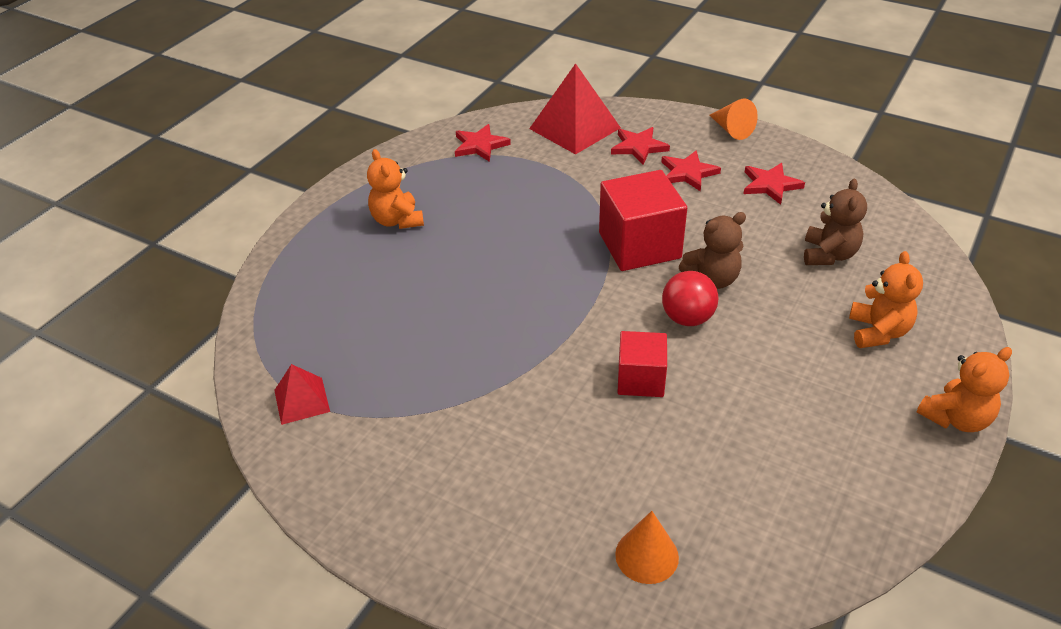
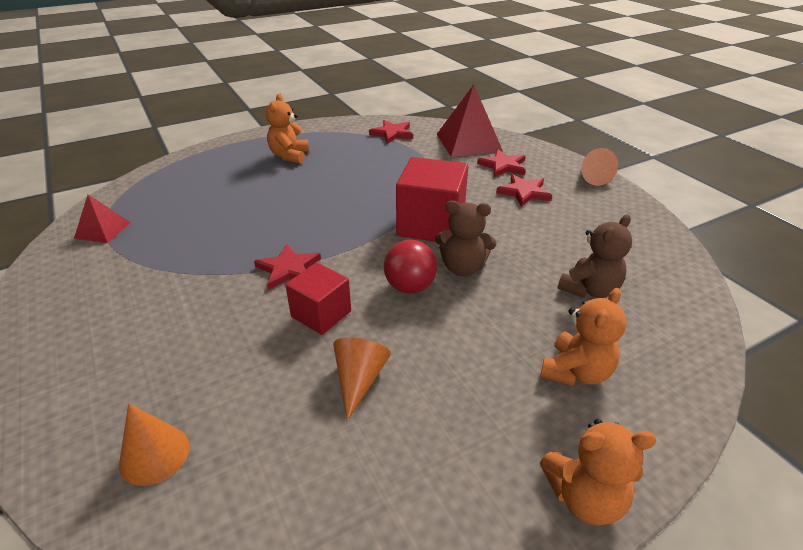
camera: 30 degrees right, 5 degrees down
red star [744,163,805,205] -> red star moved to [254,244,321,290]
none -> orange cone [333,337,391,421]

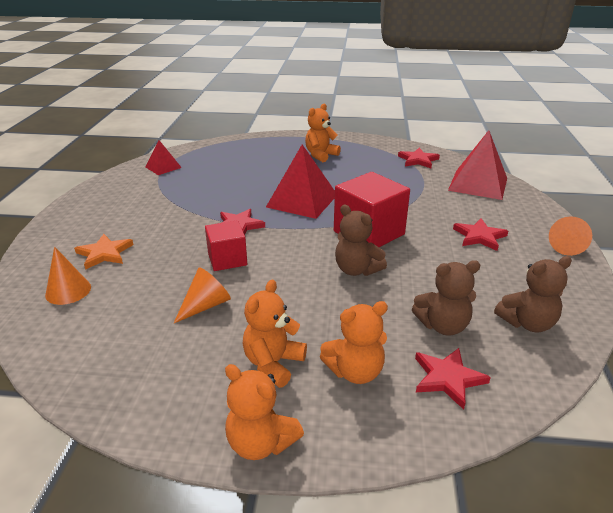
camera: 35 degrees right, 5 degrees down
red ball [384,240,437,293] -> none
red star [477,149,526,177] -> red star moved to [415,348,491,410]
none -> orange star [74,234,133,270]
none -> orange teddy bear [243,279,307,388]
none -> red pyramid [266,144,335,219]
none -> brown teddy bear [494,256,572,332]

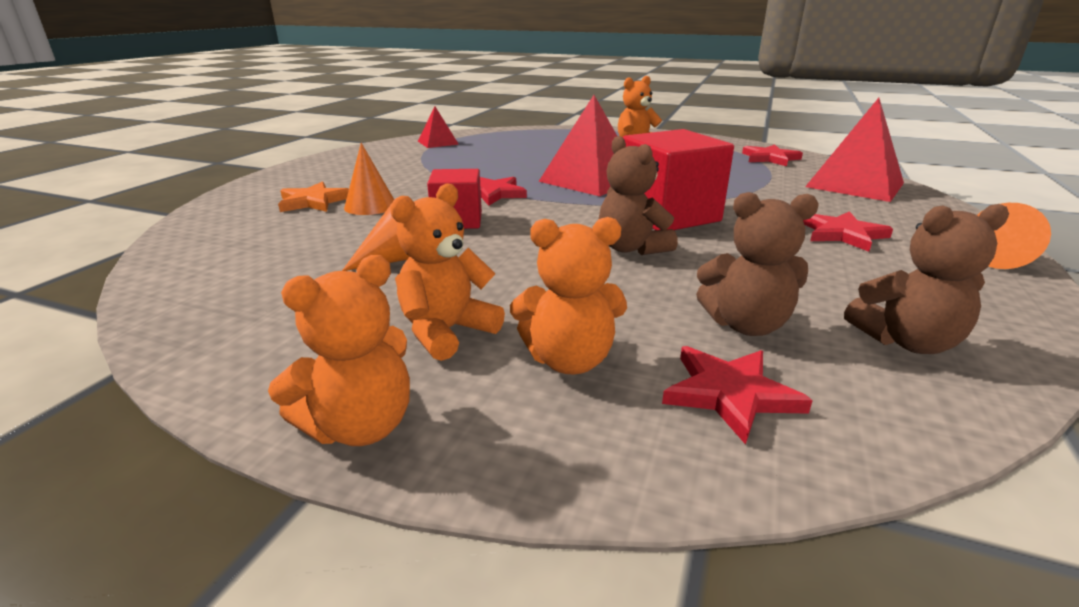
camera: 15 degrees right, 5 degrees down
orange cone [45,247,91,305] -> orange cone moved to [344,143,394,215]
orange teddy bear [225,364,304,460] -> orange teddy bear turned 90 degrees counterclockwise [268,255,410,446]

